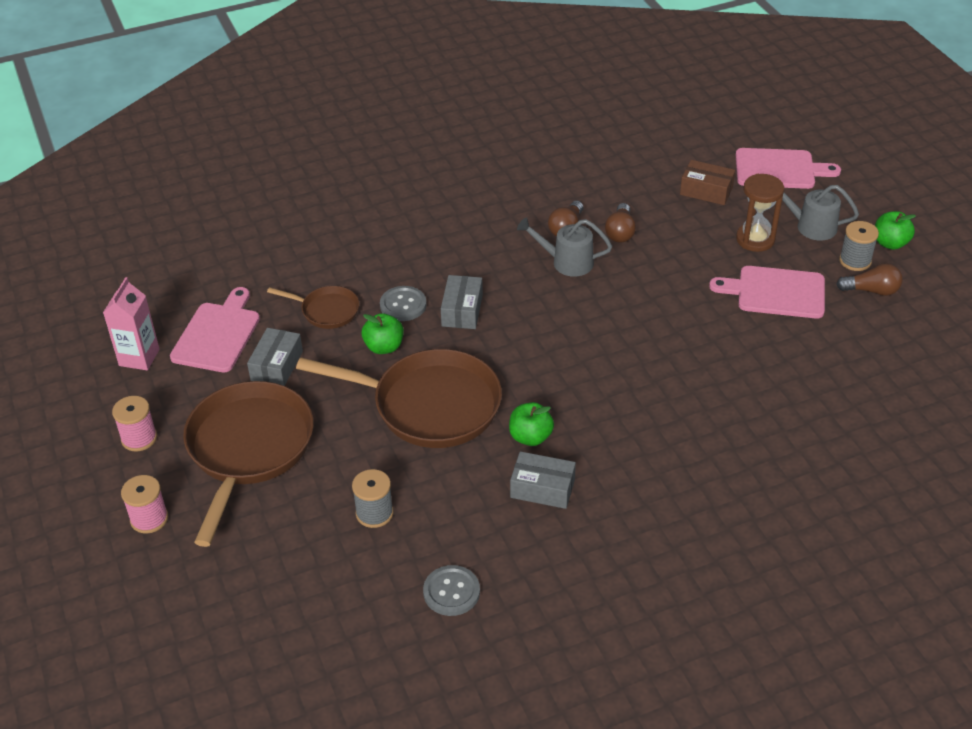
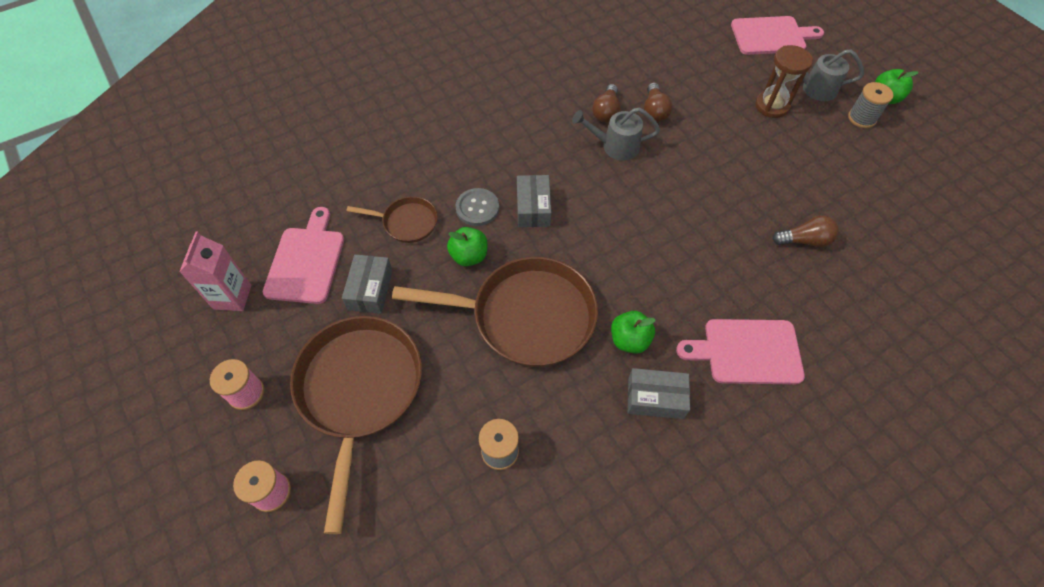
camera: 10 degrees left, 15 degrees up
grey button [423,565,480,616] -> none
brown box [680,160,735,205] -> none
pink cutting board [709,266,825,319] -> pink cutting board moved to [676,319,805,384]
brown light bulb [836,263,903,296] -> brown light bulb moved to [772,215,839,247]

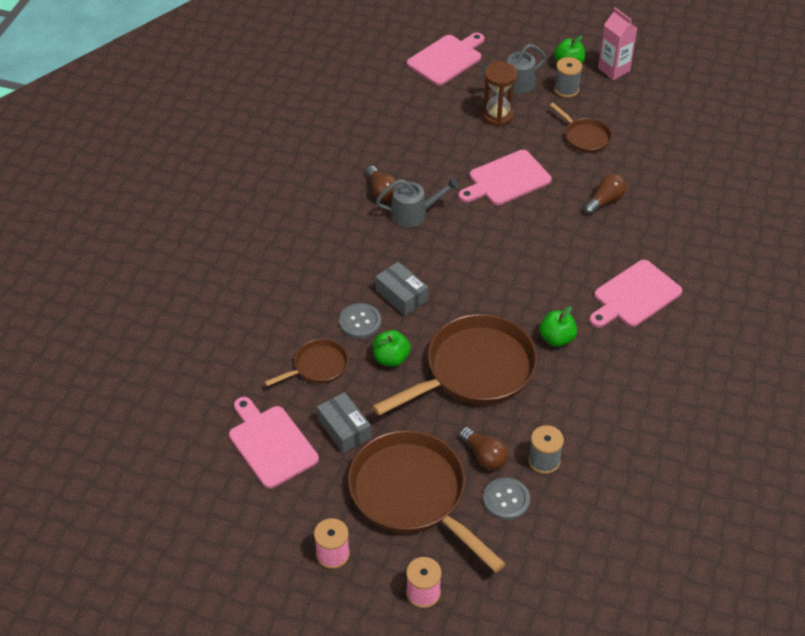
camera: 40 degrees left, 10 degrees down
pink carton [179,231,251,311] -> pink carton moved to [598,8,637,80]
grey watering can [572,108,660,161] -> grey watering can turned 150 degrees counterclockwise [376,177,459,227]
grey box [628,368,690,419] -> none
brown light bulb [644,83,672,122] -> brown light bulb moved to [459,427,508,470]
none -> pink cutting board [458,150,552,205]
none -> grey button [483,477,530,520]
none -> brown pan [550,103,612,153]

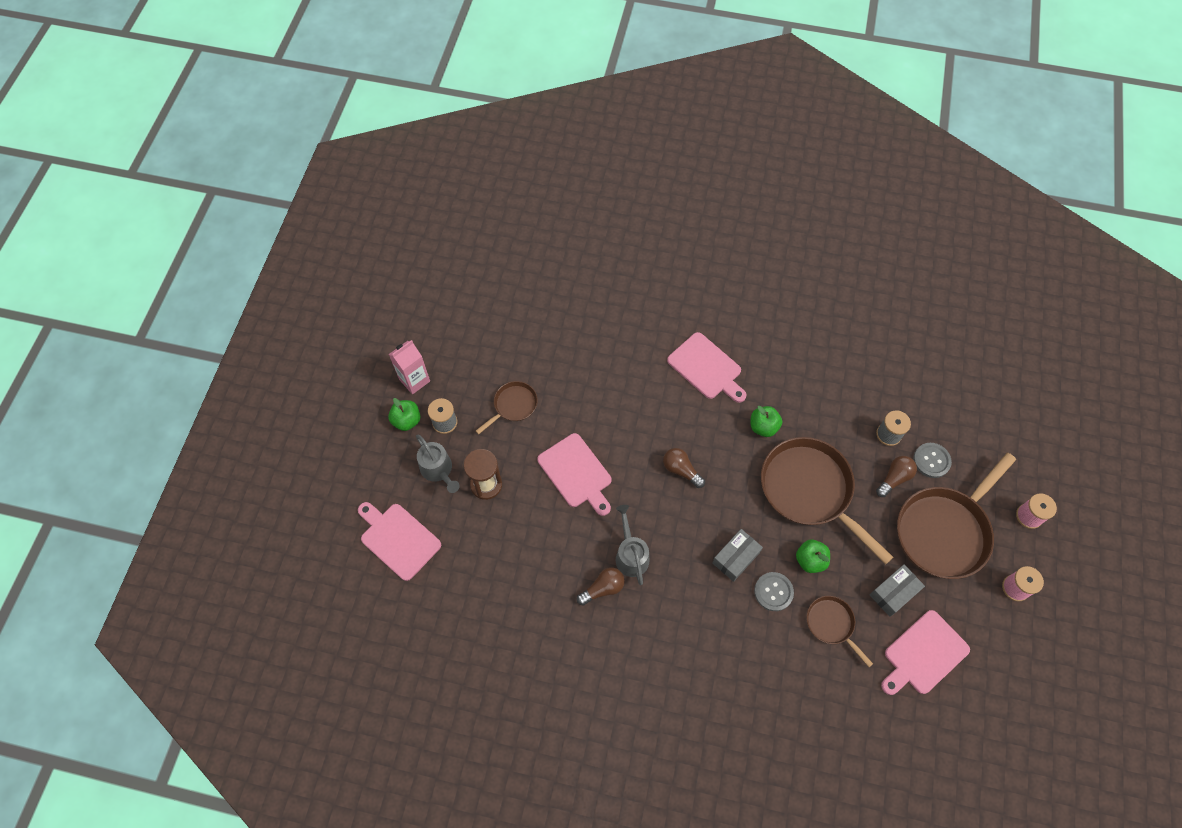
camera: 95 degrees left, 15 degrees up
brown light bulb [584,174,627,215] -> brown light bulb moved to [663,448,705,488]

